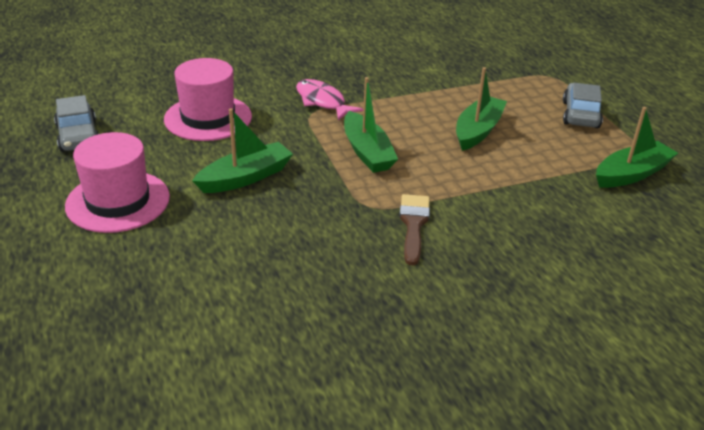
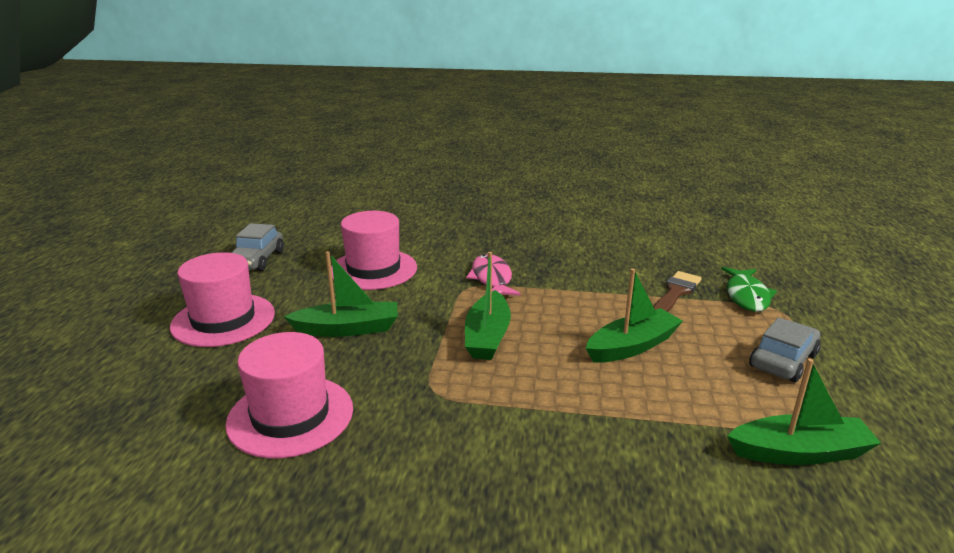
camera: 30 degrees right, 10 degrees down
brown brush [399,194,430,266] -> brown brush moved to [653,271,702,312]
none -> pink hat [225,332,353,459]
none -> green fish [721,267,777,312]

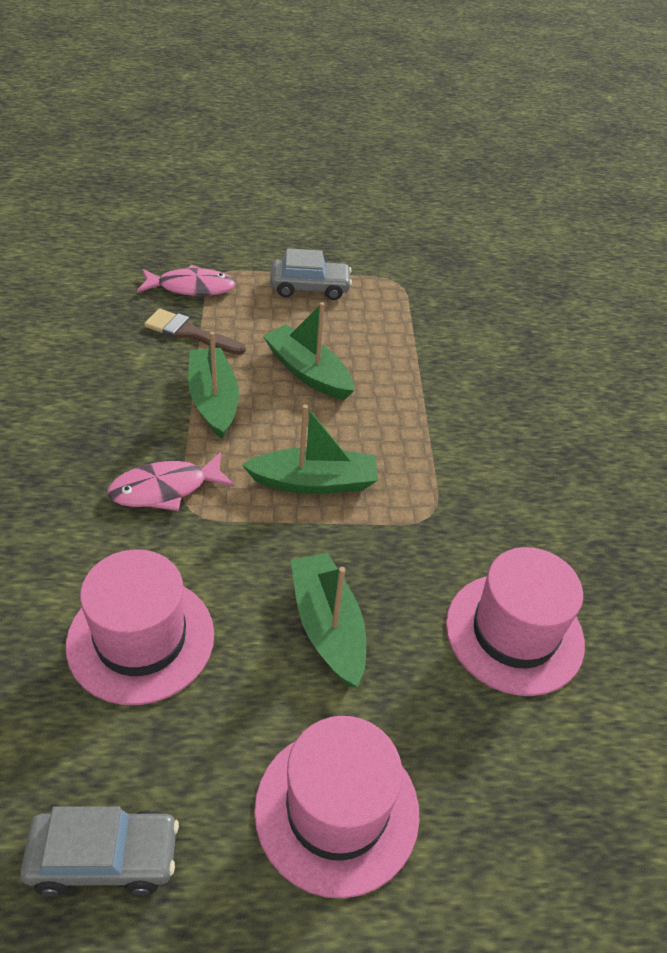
camera: 105 degrees left, 20 degrees up
green fish [721,267,777,312] -> pink fish [137,265,236,296]
green boat [727,358,881,465] -> green boat moved to [188,332,239,439]
grey car [749,317,821,382] -> grey car turned 150 degrees clockwise [270,248,352,300]

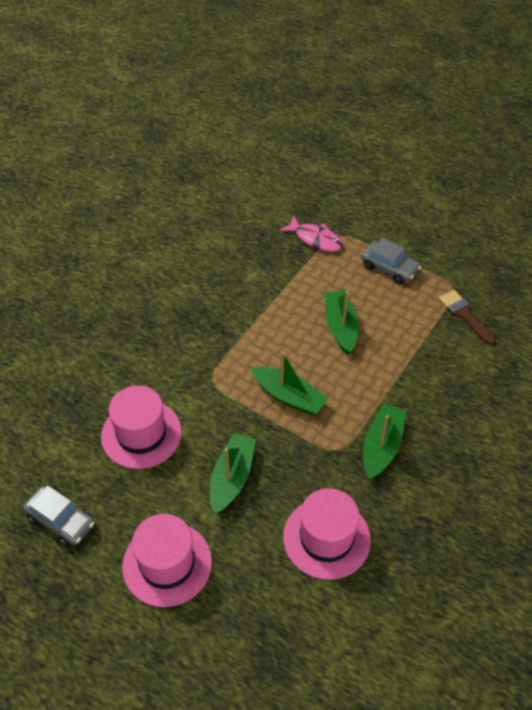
camera: 40 degrees right, 5 degrees up
pink fish [107,452,234,511] -> none
brown brush [144,309,246,355] -> brown brush moved to [439,290,495,345]
green boat [188,332,239,439] -> green boat moved to [363,404,406,479]

